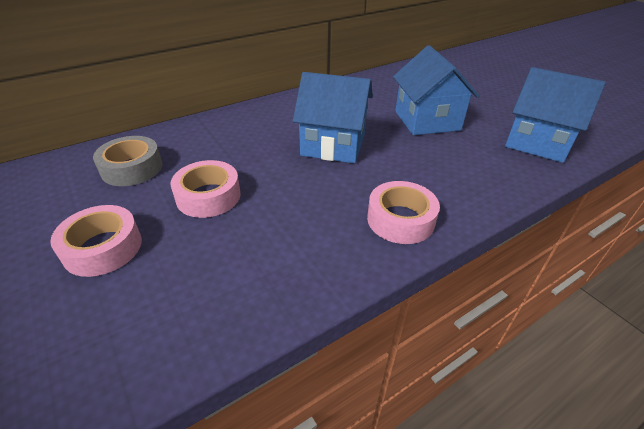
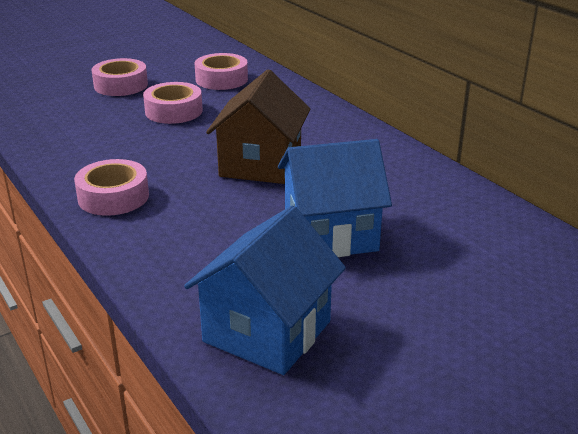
camera: 90 degrees right, 10 degrees down
grey tape [93,136,163,186] -> pink tape [195,53,248,90]
blue house [293,72,373,163] -> brown house [206,70,311,184]

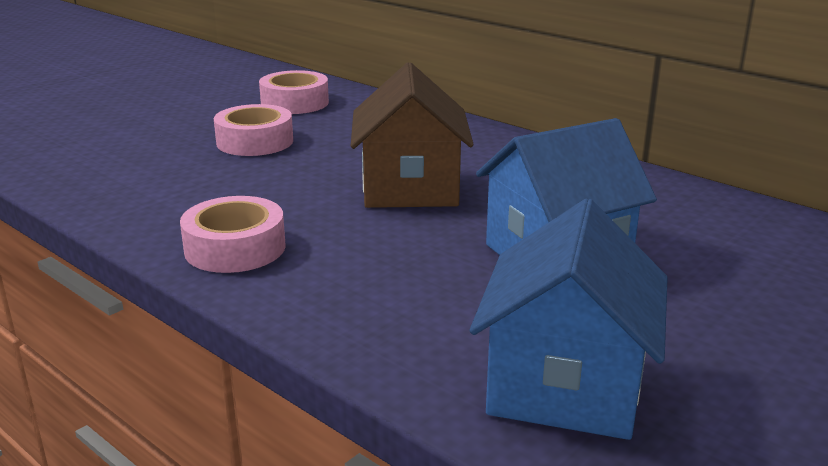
camera: 15 degrees left, 5 degrees down
pink tape [92,58,148,96] -> none

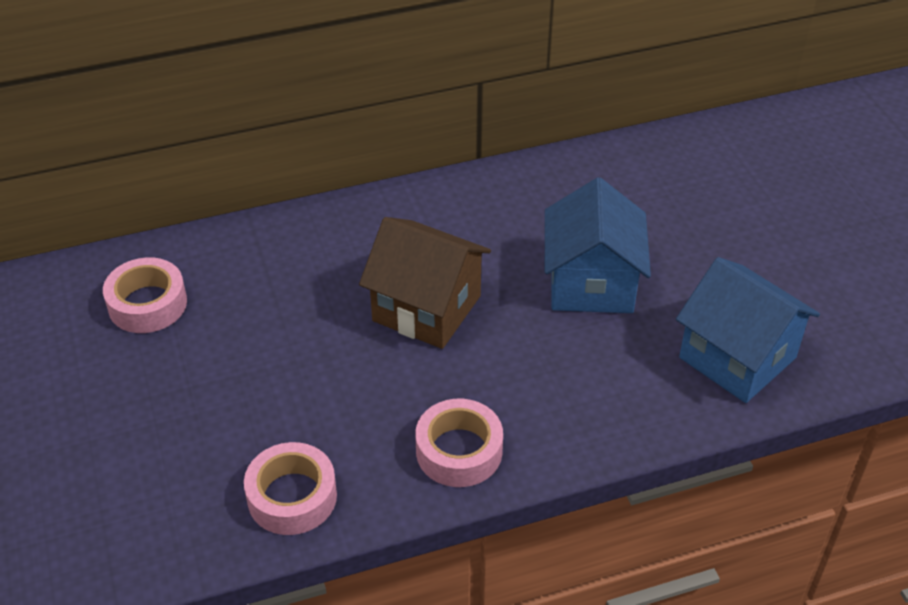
camera: 60 degrees left, 20 degrees up
pink tape [214,104,293,156] -> pink tape moved to [244,442,337,535]

